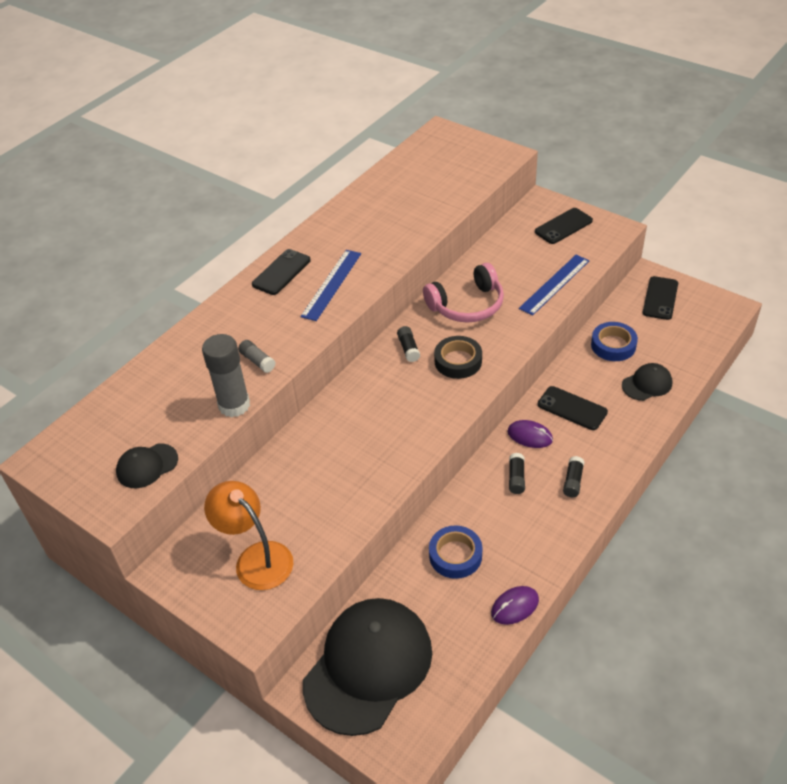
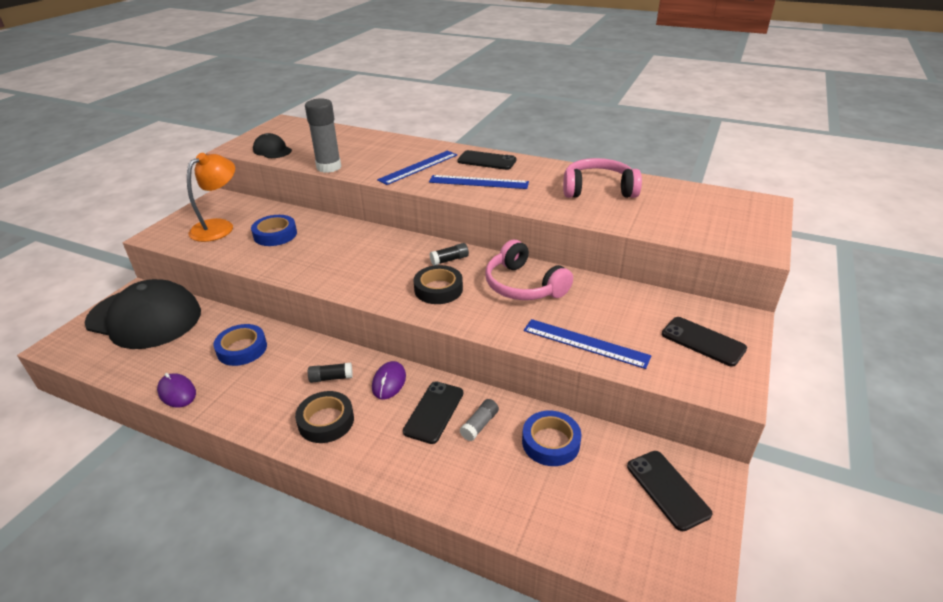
camera: 75 degrees right, 10 degrees down
grey glue stick [238,340,275,373] -> grey glue stick moved to [460,399,499,441]
black glue stick [563,456,584,497] -> black tape [295,391,354,443]
black cap [622,363,672,401] -> none
black phone [643,276,678,320] -> black phone turned 60 degrees clockwise [627,451,713,531]
none -> blue tape [251,215,297,246]
none -> blue ruler [377,151,457,185]
none -> pink headphones [563,158,642,198]

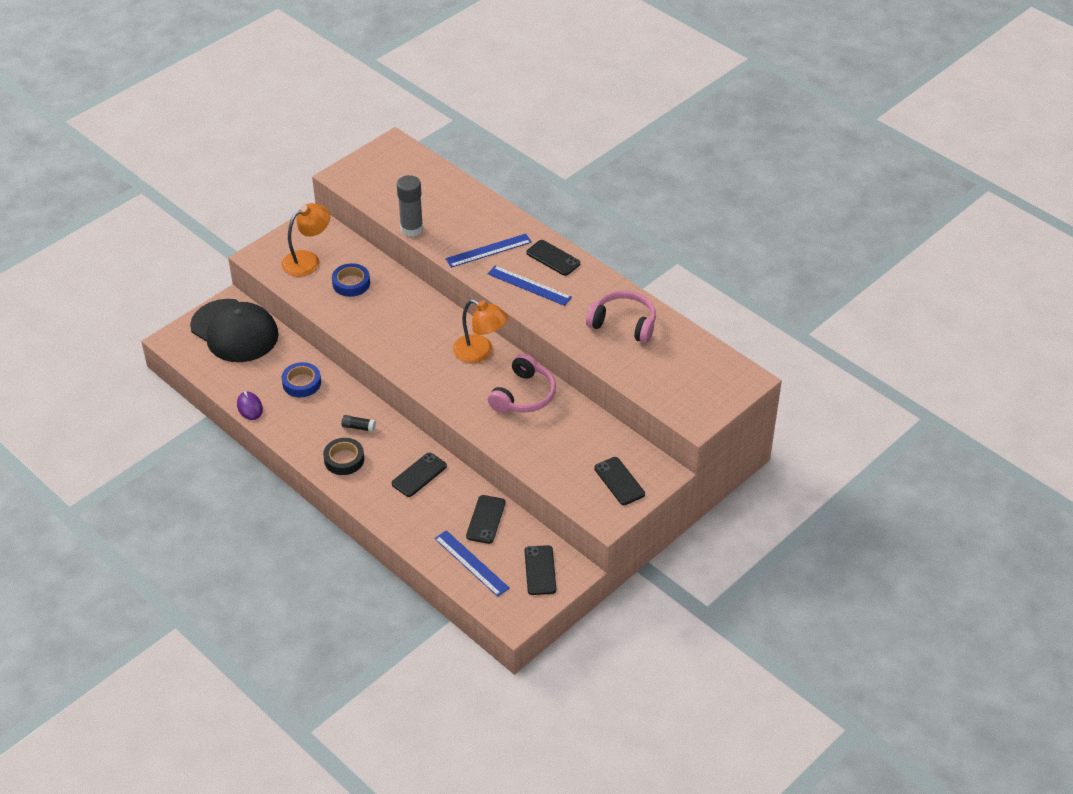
camera: 20 degrees right, 10 degrees up
black cap [253,133,292,158] -> none
purple mouse [372,361,406,399] -> none
black tape [414,265,463,304] -> none
black glue stick [430,243,469,266] -> orange lamp [453,299,508,363]
grey glue stick [460,399,499,441] -> none
pink headphones [485,240,573,300] -> pink headphones turned 135 degrees counterclockwise [488,353,556,413]
blue tape [522,411,581,466] -> black phone [466,495,505,544]
blue ruler [524,319,651,369] -> blue ruler moved to [434,530,510,597]

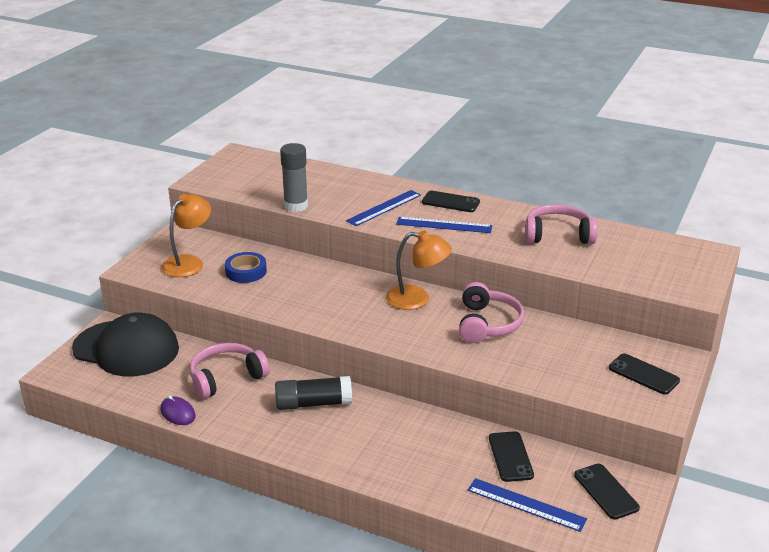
camera: 20 degrees left, 15 degrees down
blue tape [282,362,321,397] -> pink headphones [190,343,270,399]
black tape [323,438,364,475] -> none
black glue stick [341,415,376,432] -> black glue stick [275,376,352,410], size x1.98
black phone [392,452,447,497] -> none

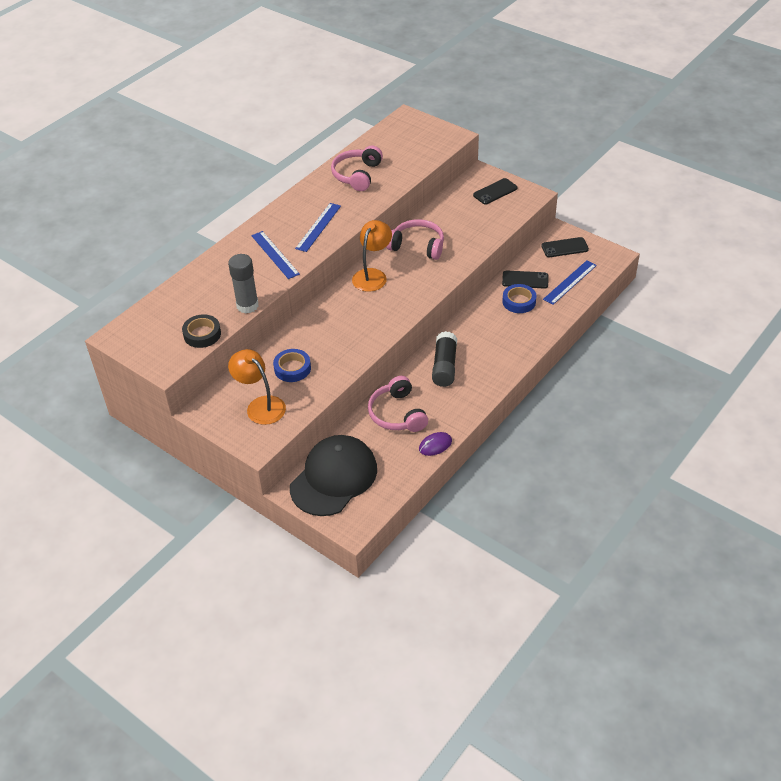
camera: 75 degrees left, 15 degrees up
black phone [422,191,480,212] -> none
none -> black tape [182,314,221,348]
none -> blue tape [502,284,536,313]

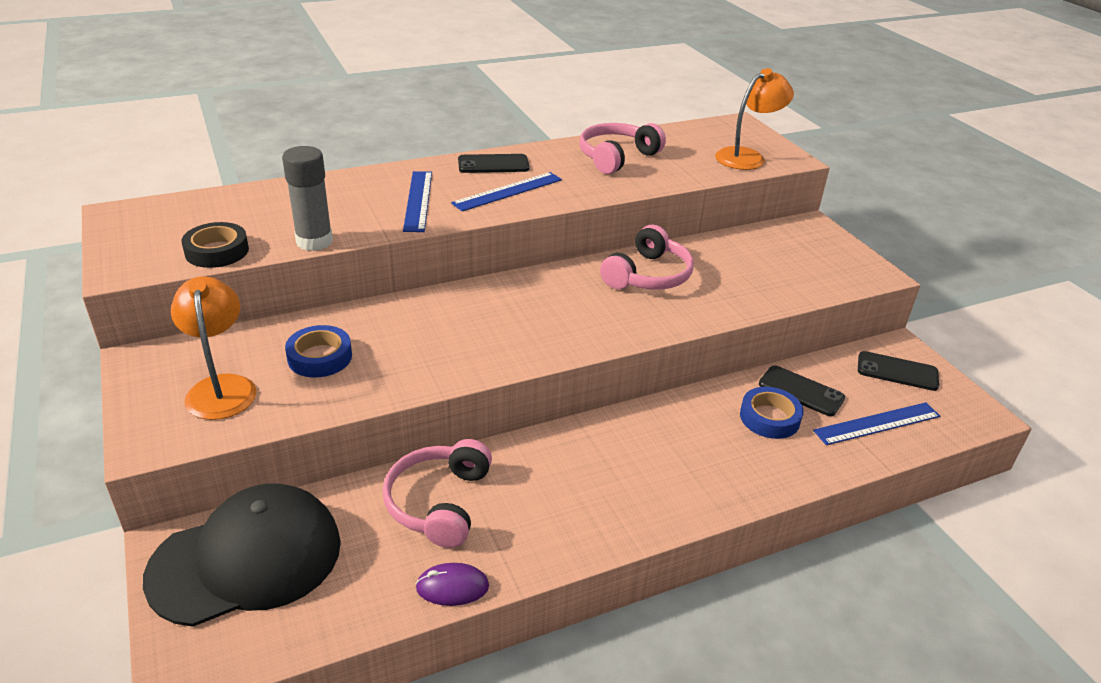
camera: 25 degrees right, 10 degrees down
orange lamp [352,220,392,292] -> orange lamp moved to [715,68,794,170]
pink headphones [386,219,444,260] -> pink headphones turned 75 degrees clockwise [600,225,694,290]
black glue stick [432,331,457,387] -> none
black phone [473,178,518,205] -> black phone moved to [458,154,529,173]

